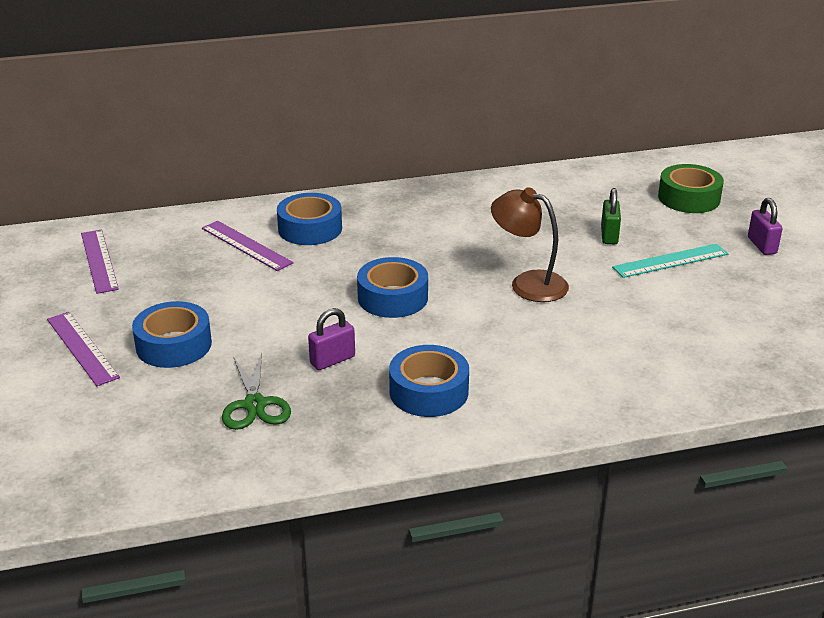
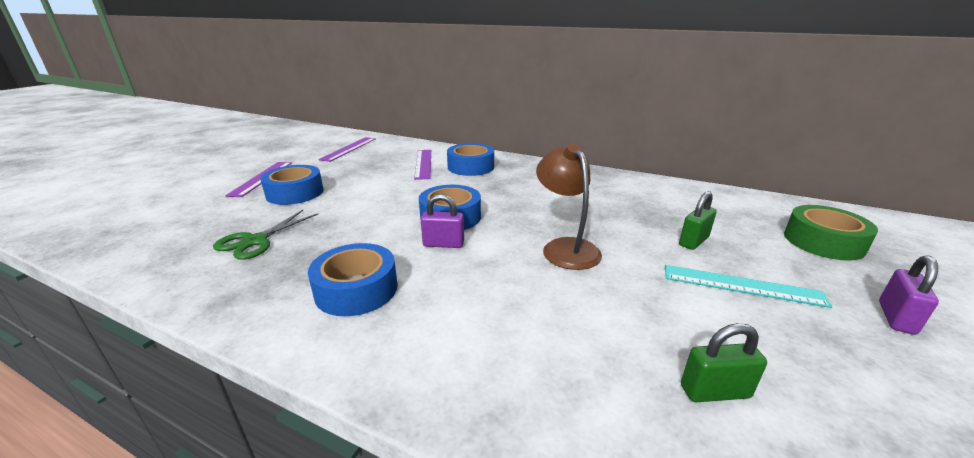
camera: 40 degrees right, 5 degrees down
purple padlock [308,308,355,370] -> purple padlock moved to [421,194,464,248]
none -> green padlock [681,323,767,402]

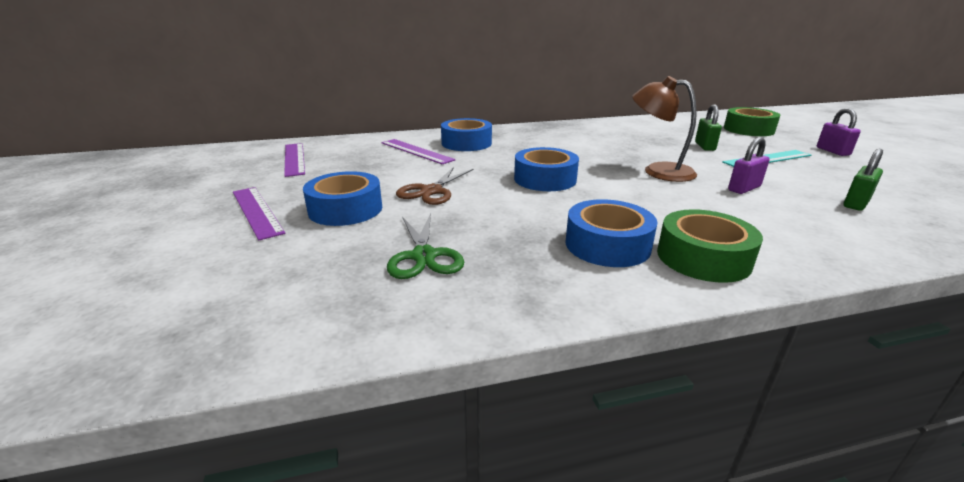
camera: 40 degrees left, 0 degrees up
purple padlock [421,194,464,248] -> purple padlock moved to [728,137,770,194]
none -> brown scissors [396,167,474,205]
none -> green tape [657,209,763,283]

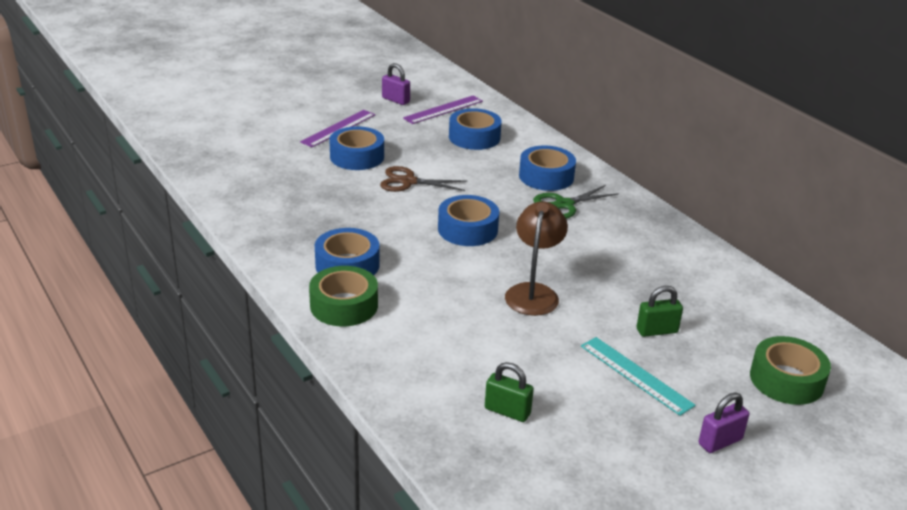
camera: 70 degrees right, 5 degrees up
purple ruler [381,139,455,164] -> none
green scissors [387,213,464,279] -> green scissors moved to [533,185,619,219]
purple padlock [728,137,770,194] -> purple padlock moved to [382,63,410,105]
none -> blue tape [449,108,502,150]

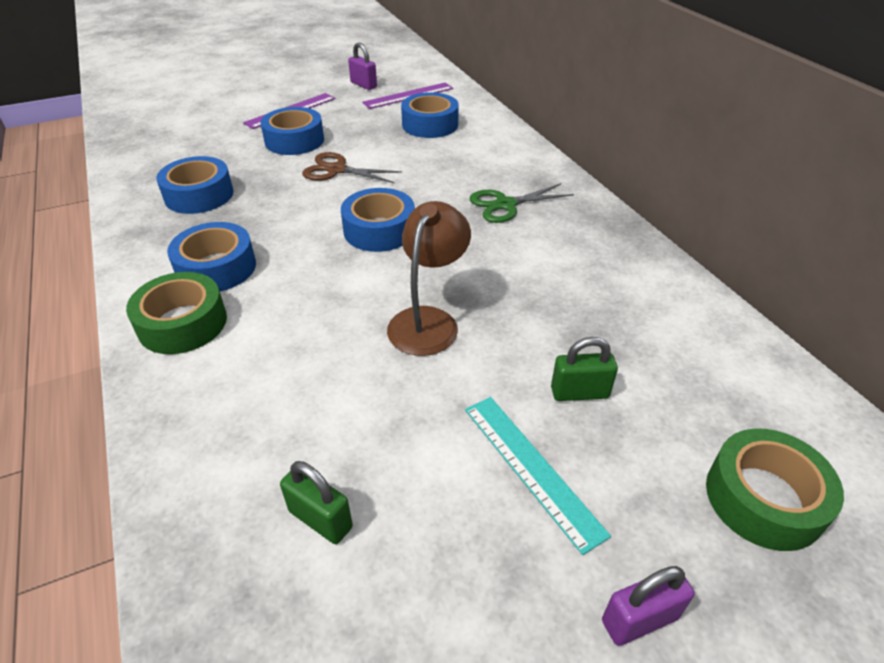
camera: 10 degrees right, 10 degrees up
blue tape [519,146,576,191] -> blue tape moved to [156,156,234,214]

